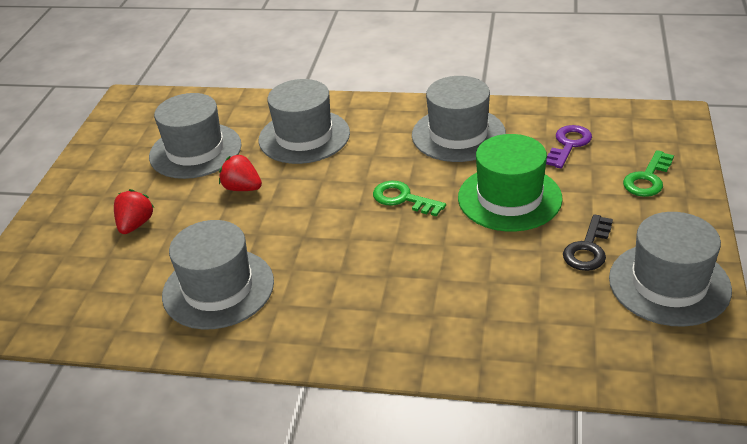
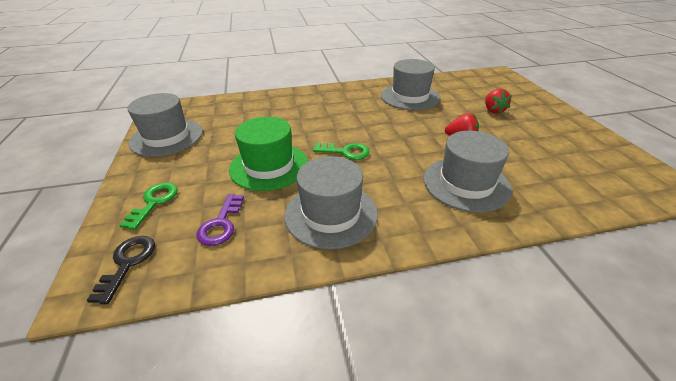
camera: 155 degrees right, 0 degrees up
grey hat [149,93,242,179] -> none
black key [563,214,613,271] -> black key moved to [87,236,155,304]

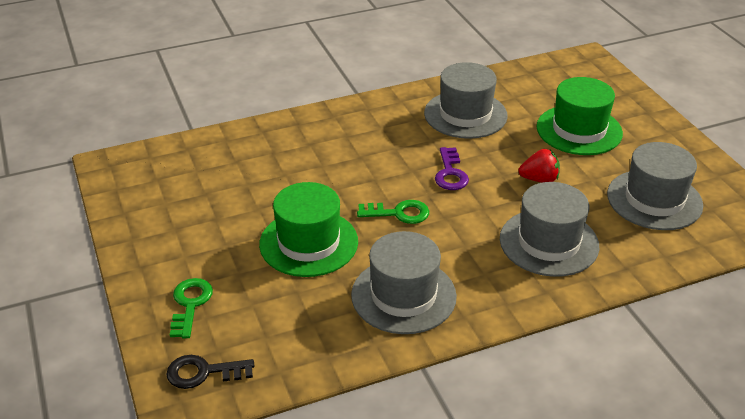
camera: 10 degrees left, 0 degrees up
black key [87,236,155,304] -> black key turned 90 degrees counterclockwise [166,355,254,389]
grey hat [128,93,203,157] -> grey hat moved to [607,142,703,230]
purple key [197,194,244,246] -> purple key moved to [435,147,469,190]
red strawberry [485,89,512,114] -> green hat [537,77,623,155]

